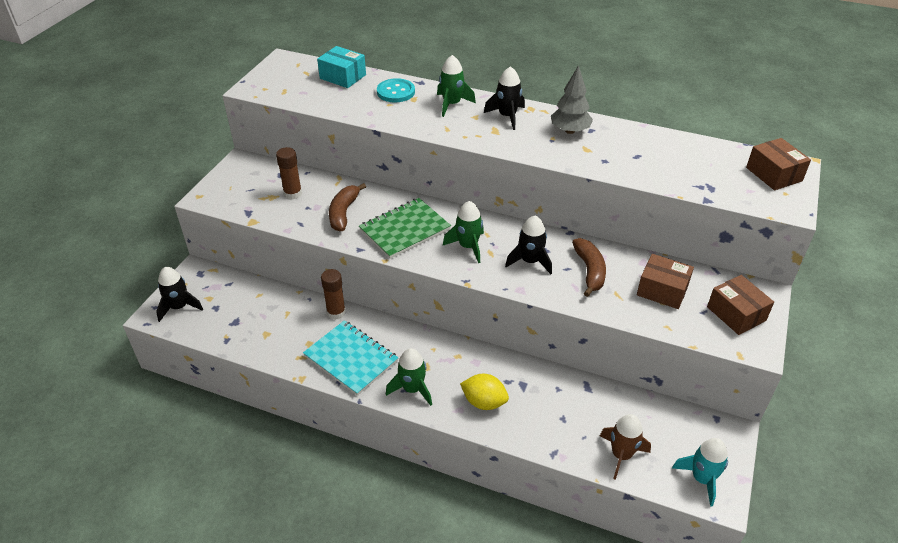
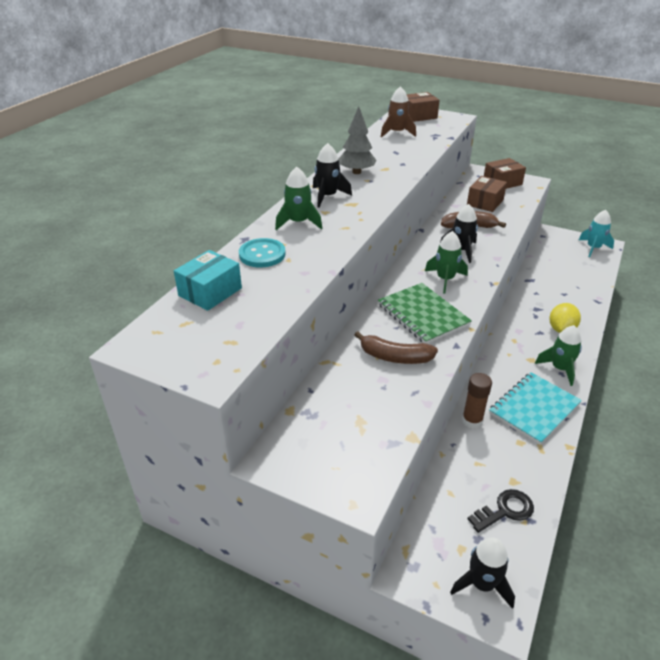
camera: 85 degrees left, 5 degrees down
brown glue stick [276,147,302,200] -> none
brown rocket [600,414,651,480] -> brown rocket moved to [381,86,416,138]
none -> black key [468,489,534,533]

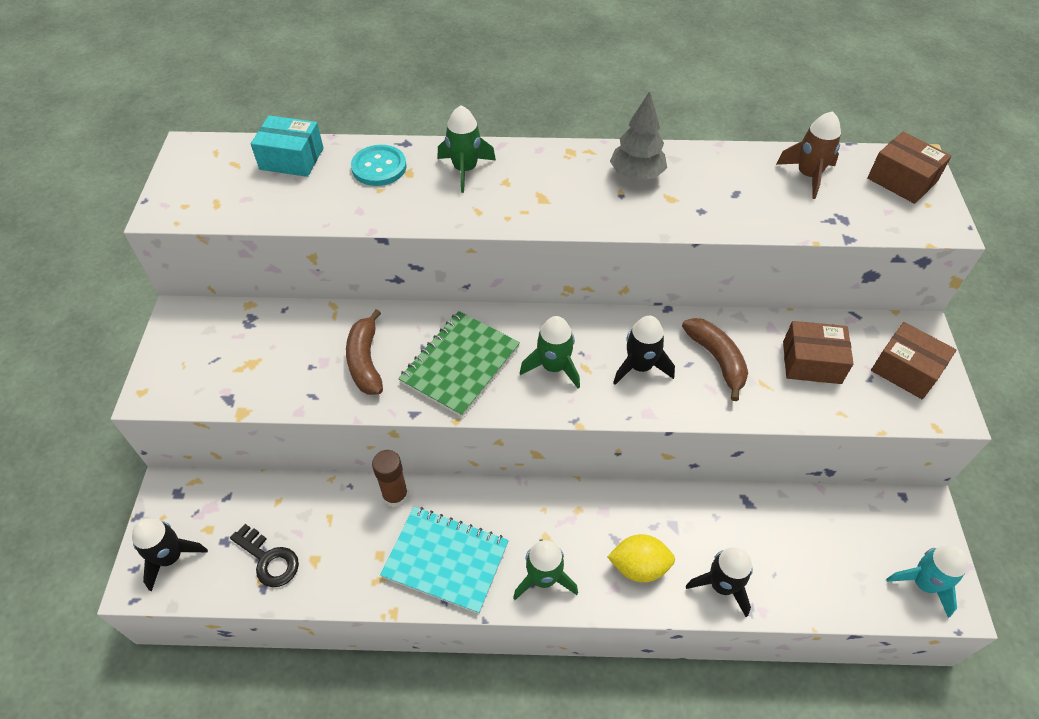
camera: 65 degrees right, 15 degrees up
black rocket [313,143,352,208] -> black rocket moved to [686,547,753,617]

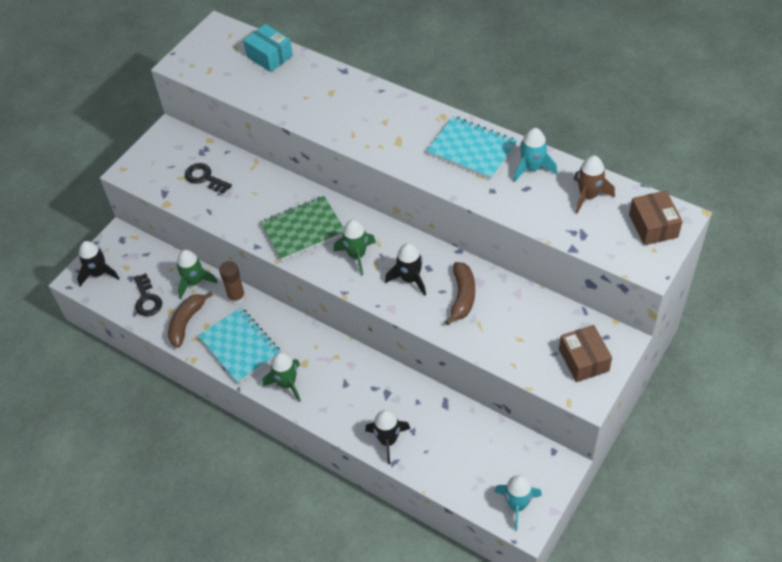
camera: 35 degrees right, 0 degrees up
brown banana [346,309,383,395] -> brown banana moved to [168,292,213,348]
turquoise button [351,145,407,186] -> none
green rocket [437,106,496,193] -> green rocket moved to [176,250,218,299]
yellow lemon [607,534,675,583] -> none
grey tree [610,91,667,180] -> turquoise notebook [427,116,517,180]
brown box [783,321,854,384] -> none
none -> black key [185,163,232,194]
none -> turquoise rocket [513,128,557,182]

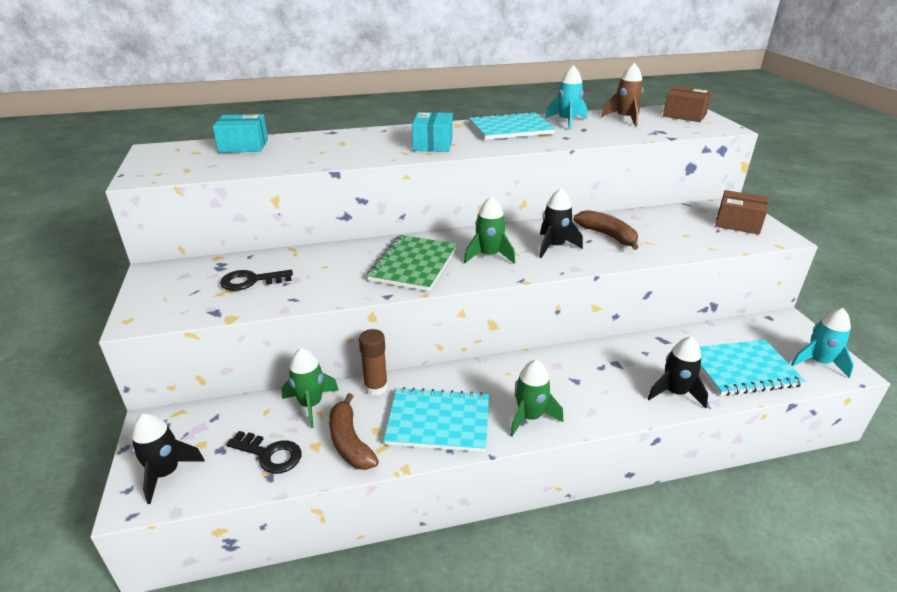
camera: 50 degrees left, 20 degrees down
none -> turquoise box [412,112,453,152]
none -> turquoise notebook [700,340,806,396]

